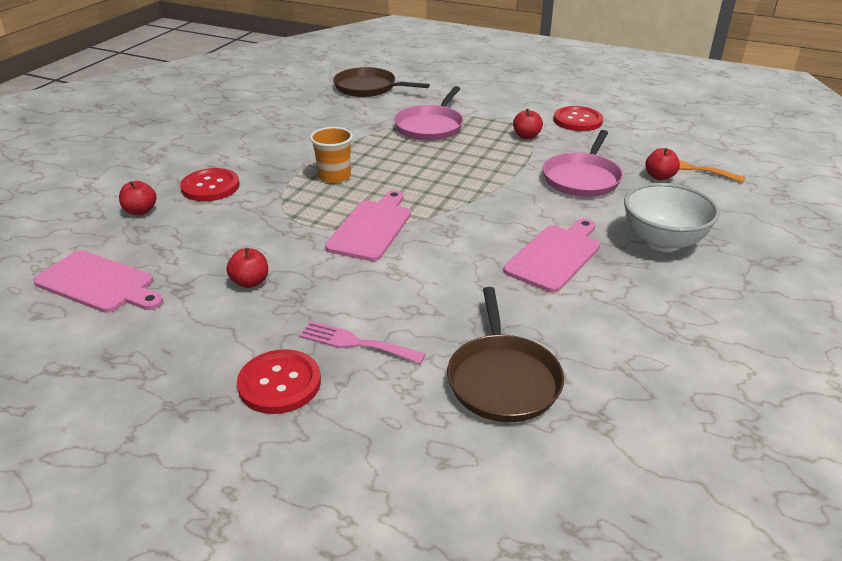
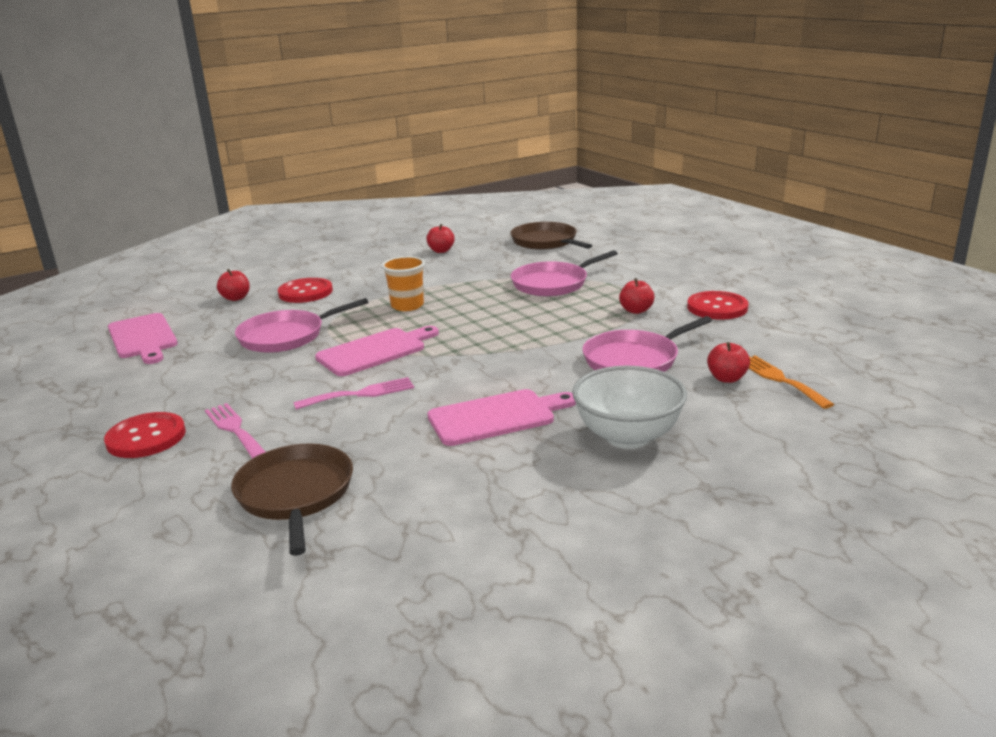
camera: 35 degrees right, 10 degrees down
red apple [227,248,268,288] -> red apple moved to [426,224,455,253]
brown pan [447,287,564,422] -> brown pan turned 135 degrees clockwise [231,443,353,556]
none -> pink pan [235,298,368,353]
none -> pink fork [294,377,414,410]

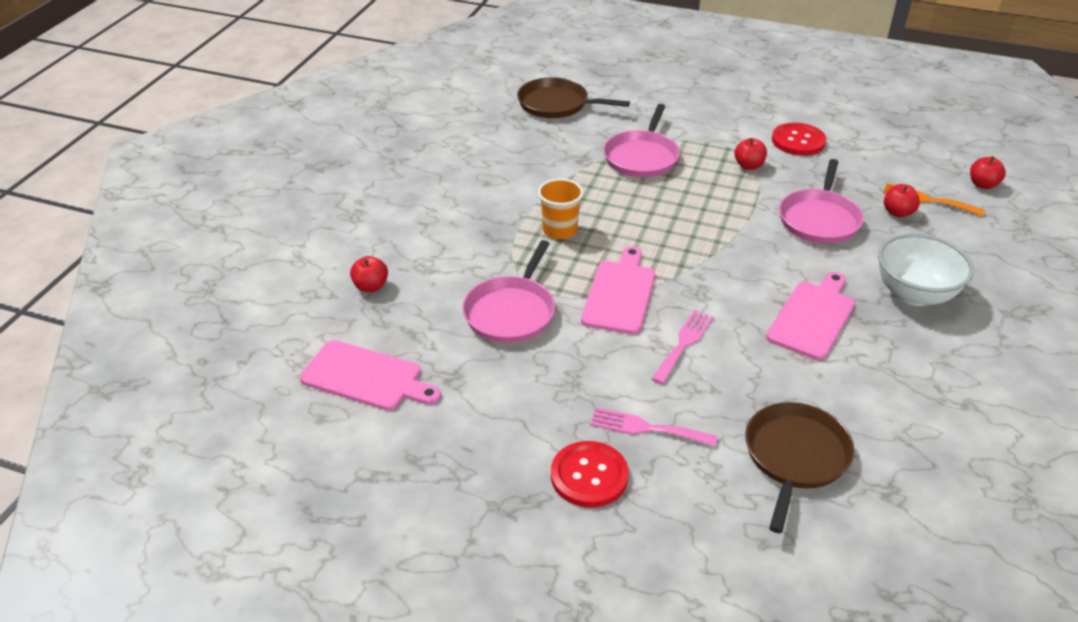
camera: 40 degrees left, 15 degrees up
brown pan [231,443,353,556] -> brown pan turned 75 degrees clockwise [745,402,855,533]
red button [278,278,333,303] -> none
red apple [426,224,455,253] -> red apple moved to [970,156,1006,189]

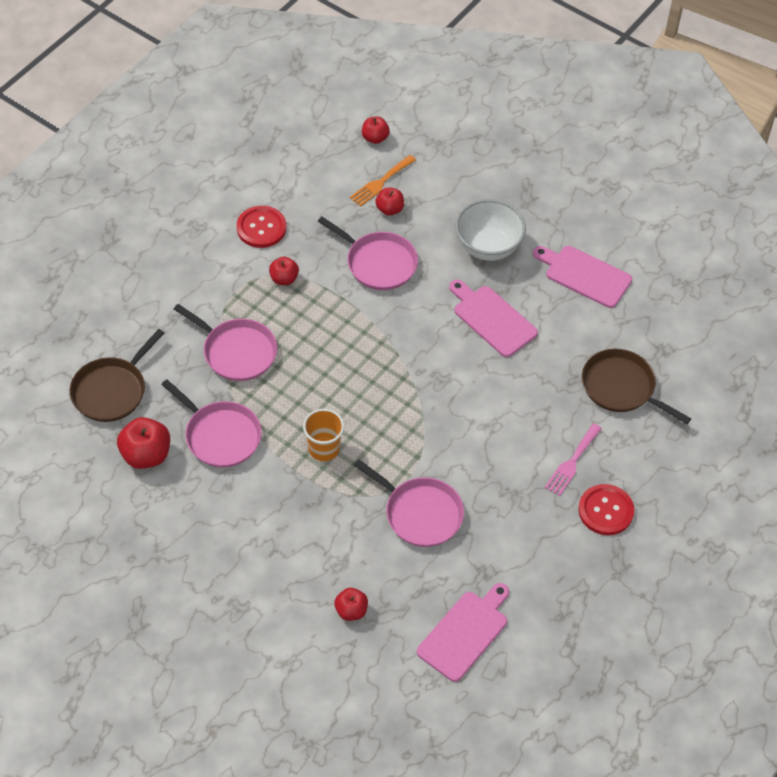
camera: 75 degrees left, 15 degrees up
pink cutting board [581,246,655,334] -> pink cutting board moved to [533,246,632,308]
pink fork [652,310,714,384] -> none
none -> red apple [117,417,170,469]
none -> pink pan [161,380,262,468]

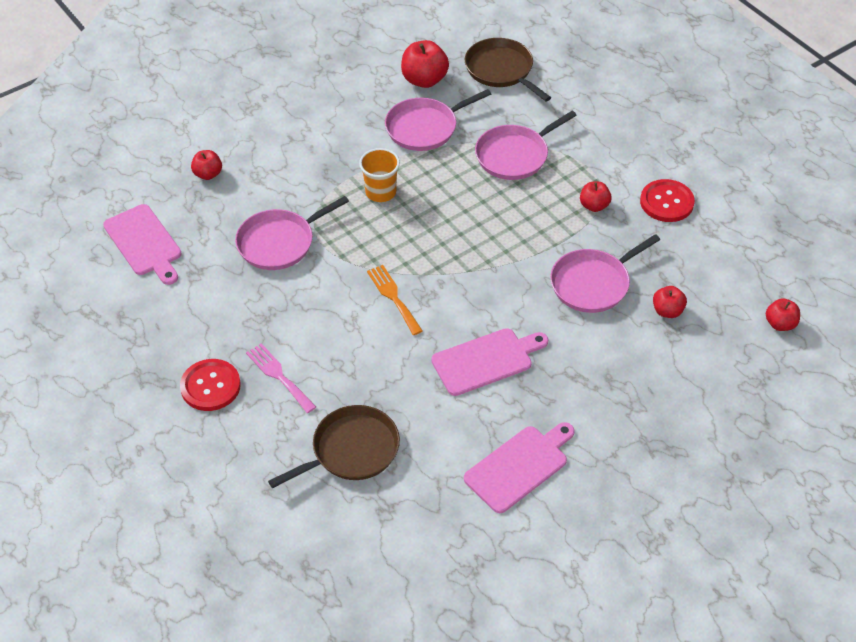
camera: 110 degrees right, 5 degrees down
orange fork [350,155,416,207] -> orange fork moved to [367,265,423,335]
white bowl [455,199,526,261] -> none

